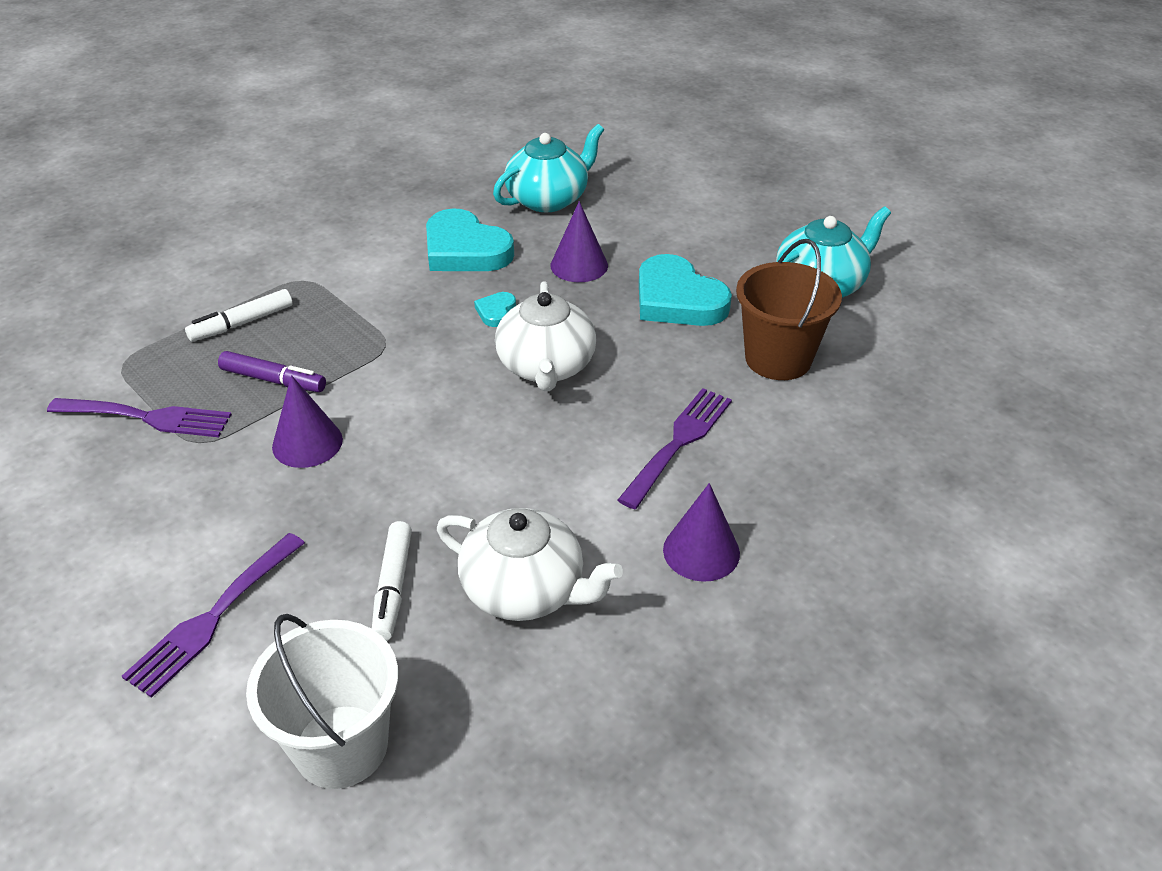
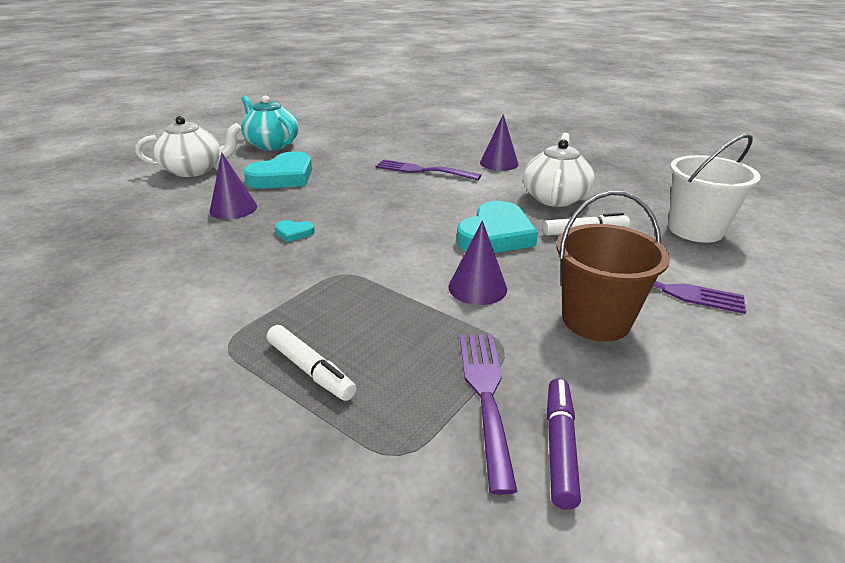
camera: 100 degrees left, 10 degrees down
purple marker [218,351,326,392] -> purple marker moved to [547,378,581,510]
turquoise heart [426,208,514,271] -> turquoise heart moved to [457,201,538,253]
turquoise teapot [493,124,604,212] -> none
white teapot [495,281,596,391] -> white teapot moved to [135,116,241,177]
brown bucket [736,239,842,380] -> brown bucket moved to [556,191,670,342]

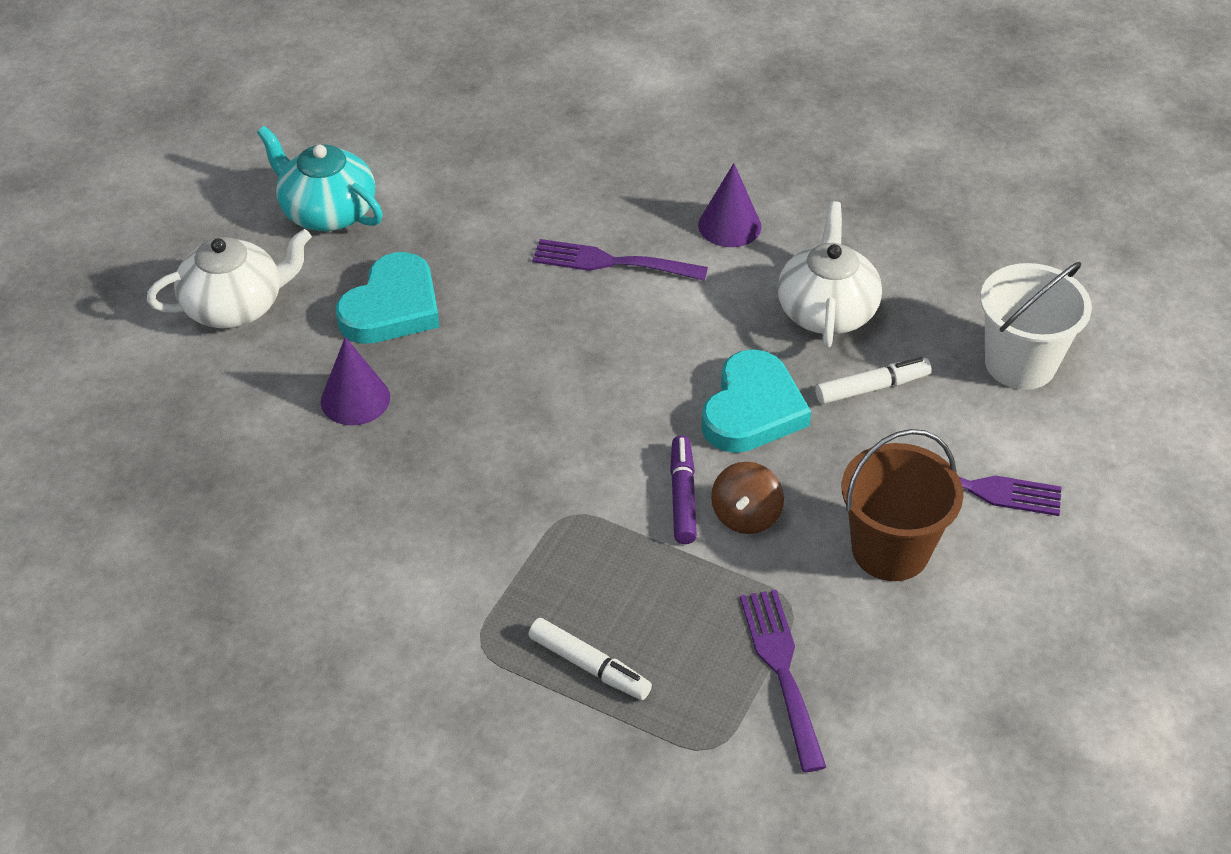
camera: 10 degrees left, 15 degrees up
turquoise heart [275,220,315,242] -> none
purple cone [448,221,507,305] -> brown spinning top [711,462,784,534]
purple marker [547,378,581,510] -> purple marker moved to [670,435,697,544]

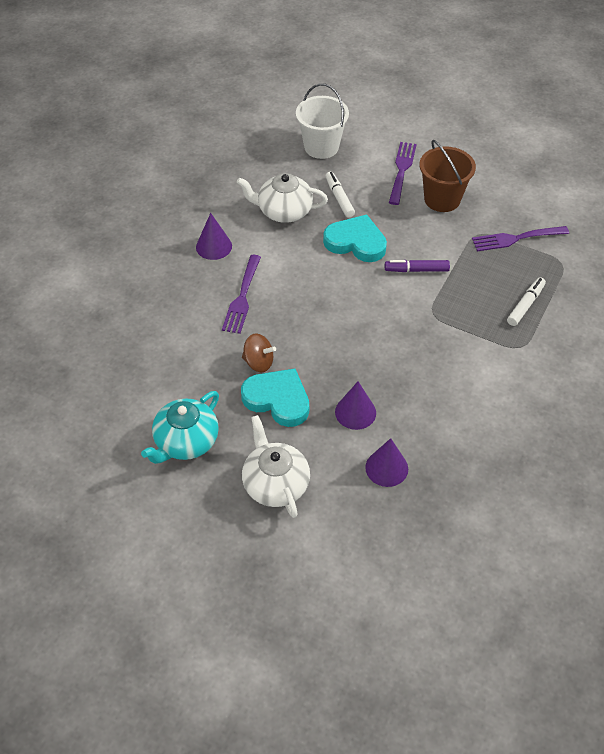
camera: 90 degrees left, 5 degrees up
brown spinning top [711,462,784,534] -> brown spinning top moved to [242,333,276,373]
none -> purple cone [365,438,408,487]

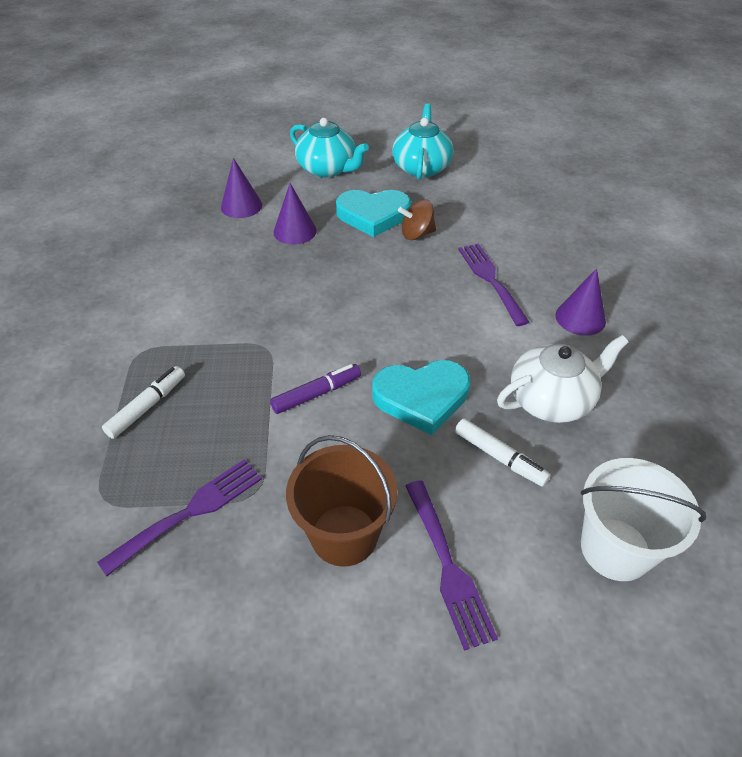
camera: 150 degrees right, 5 degrees down
white teapot [242,415,310,518] -> turquoise teapot [290,118,369,178]
white marker [507,277,546,326] -> white marker turned 150 degrees counterclockwise [102,366,185,439]

